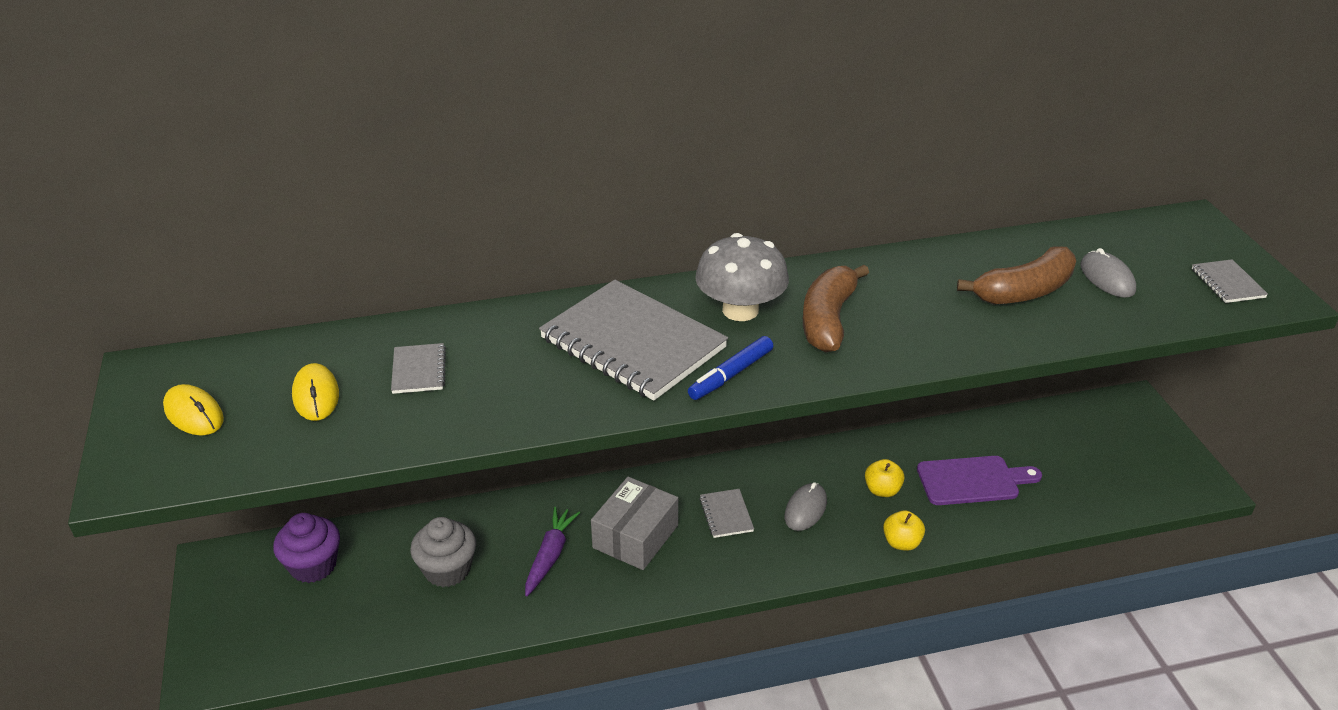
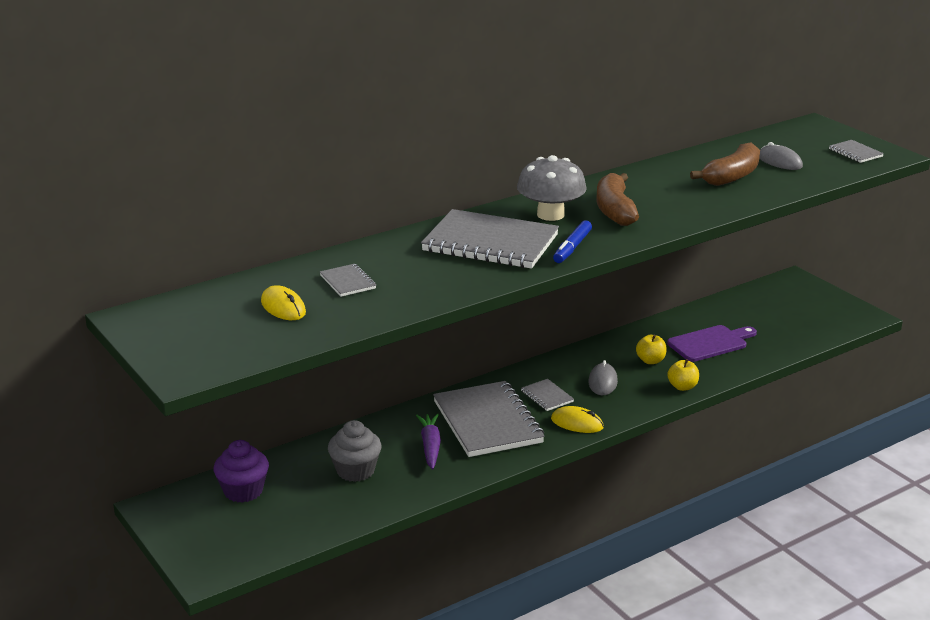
camera: 20 degrees left, 10 degrees down
yellow mouse [163,384,224,436] -> yellow mouse moved to [551,406,604,433]
grey box [591,477,678,570] -> grey notebook [433,381,545,457]

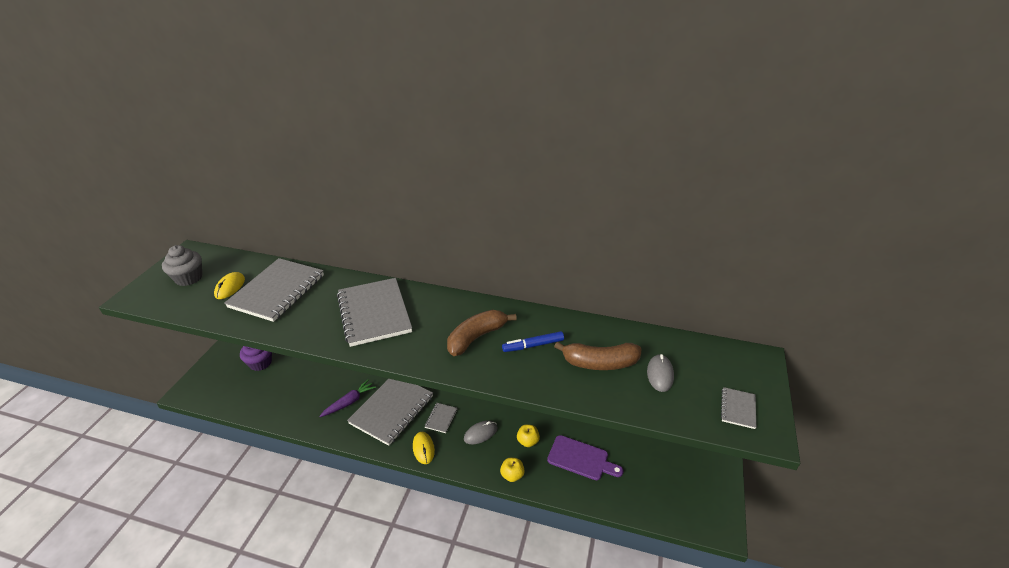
camera: 50 degrees right, 10 degrees up
grey notebook [320,264,376,297] -> grey notebook [224,258,324,322], size x2.31
grey cupcake [328,420,382,482] -> grey cupcake moved to [162,245,202,286]
grey mushroom [517,155,587,221] -> none
blue marker [553,221,592,263] -> blue marker moved to [502,331,564,352]

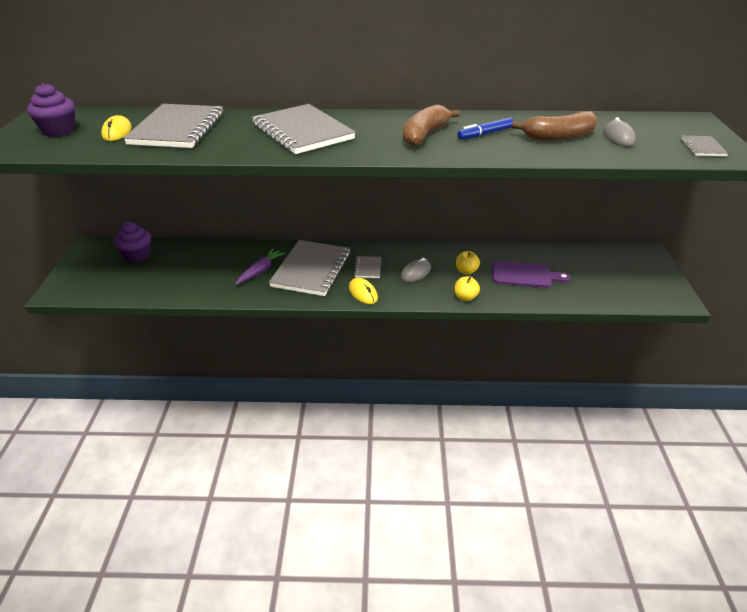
camera: 15 degrees left, 0 degrees up
grey cupcake [162,245,202,286] -> purple cupcake [27,83,75,137]

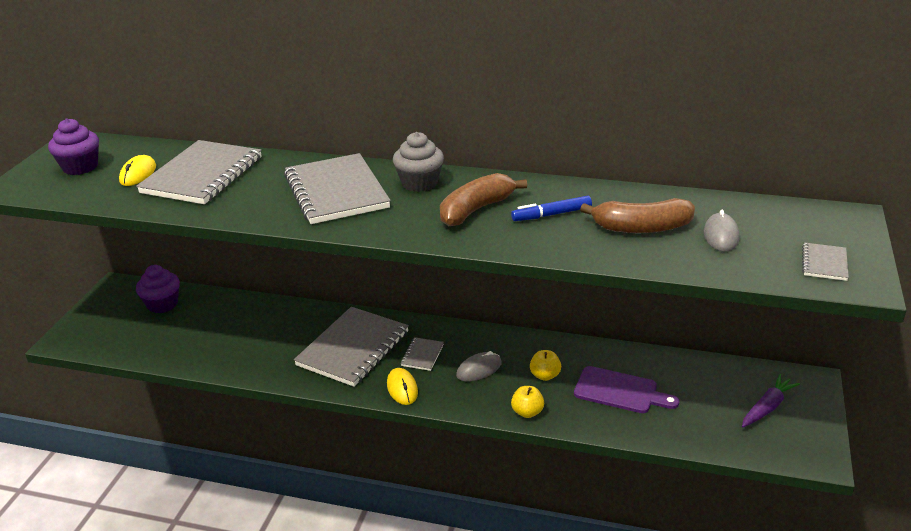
camera: 15 degrees right, 5 degrees down
purple carrot [235,248,285,285] -> purple carrot moved to [742,374,800,427]
none -> grey cupcake [393,132,444,192]

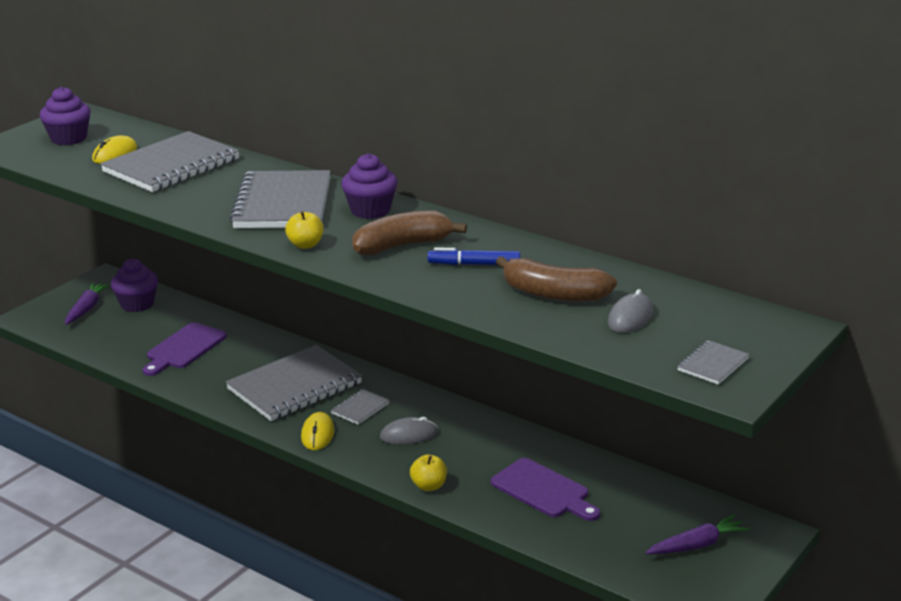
camera: 20 degrees right, 5 degrees down
grey cupcake [393,132,444,192] -> purple cupcake [341,153,398,219]
yellow apple [530,350,561,381] -> yellow apple moved to [285,211,324,249]
none -> purple carrot [65,282,111,325]
none -> purple cutting board [143,322,227,376]

